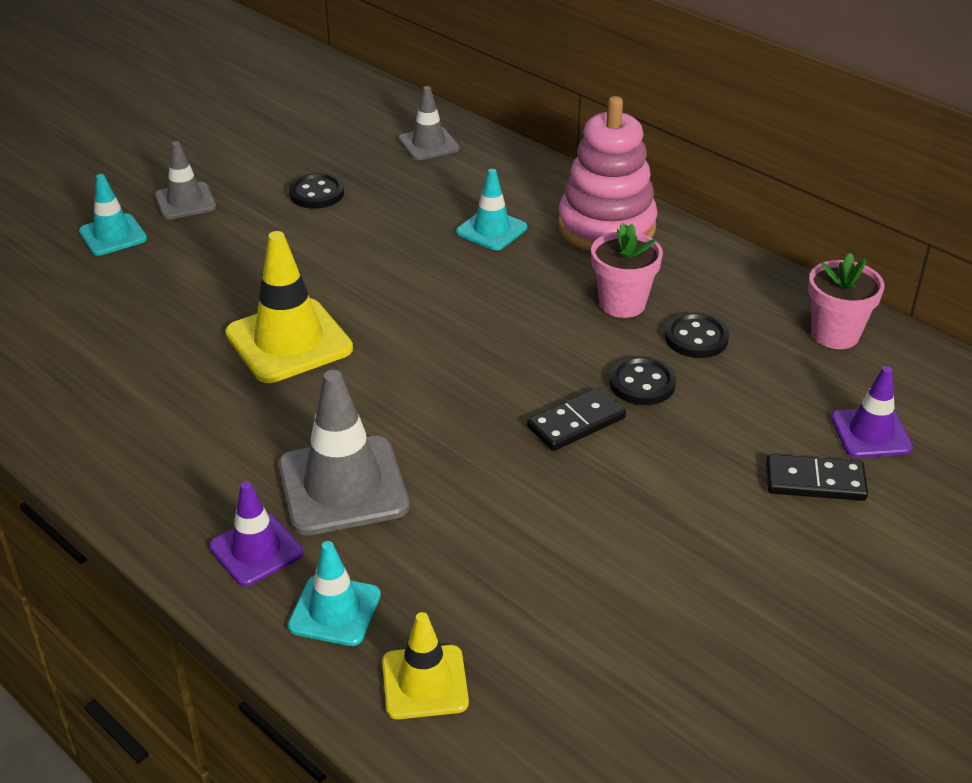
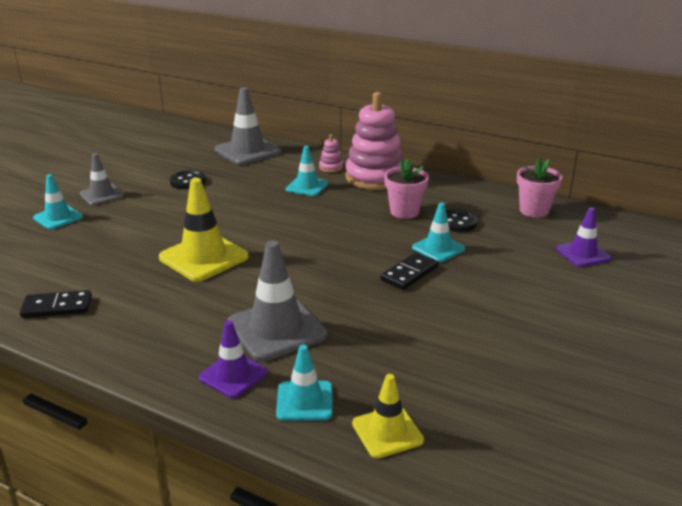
camera: 15 degrees left, 10 degrees down
grey traffic cone [398,86,460,160] -> grey traffic cone [214,87,281,165], size x1.66
black button [609,356,676,405] -> turquoise traffic cone [412,203,465,262]
black domino [766,454,868,501] -> black domino moved to [20,290,91,318]
none -> pink stacking toy [319,134,343,172]

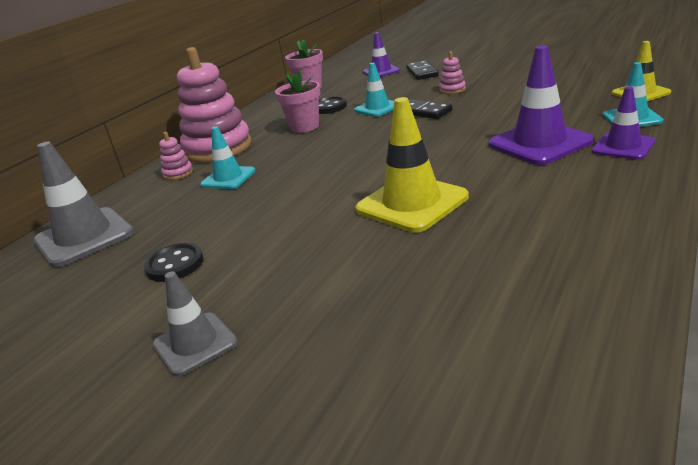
camera: 85 degrees left, 0 degrees up
black domino [20,290,91,318] -> black domino moved to [406,60,439,80]
turquoise traffic cone [33,174,83,230] -> none
grey traffic cone [228,241,327,361] -> purple traffic cone [488,46,594,165]
none -> pink stacking toy [439,51,466,94]

